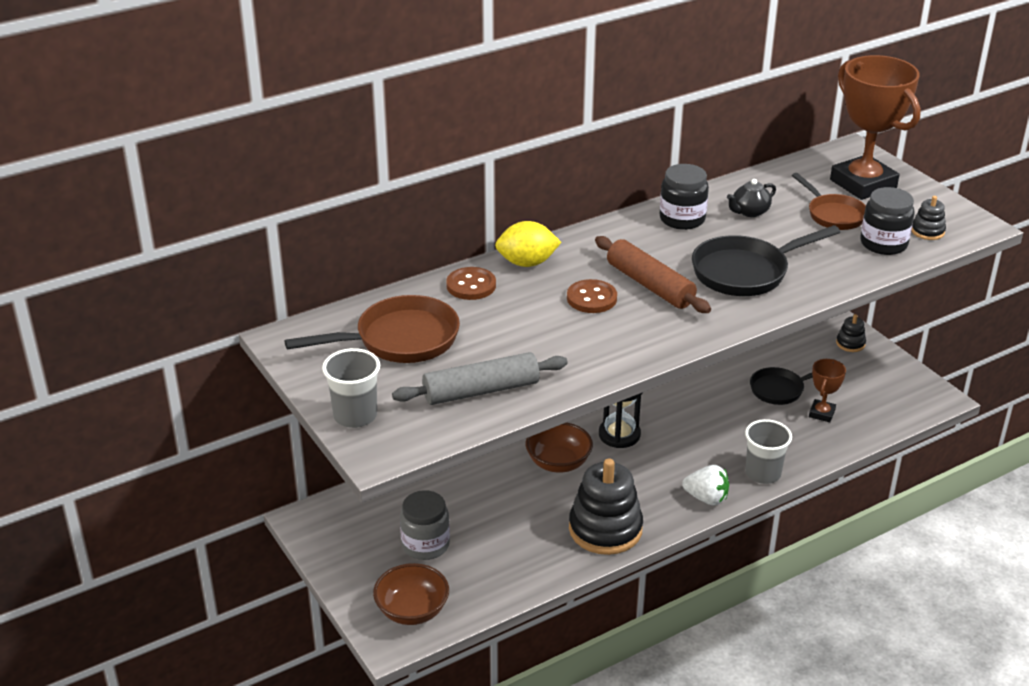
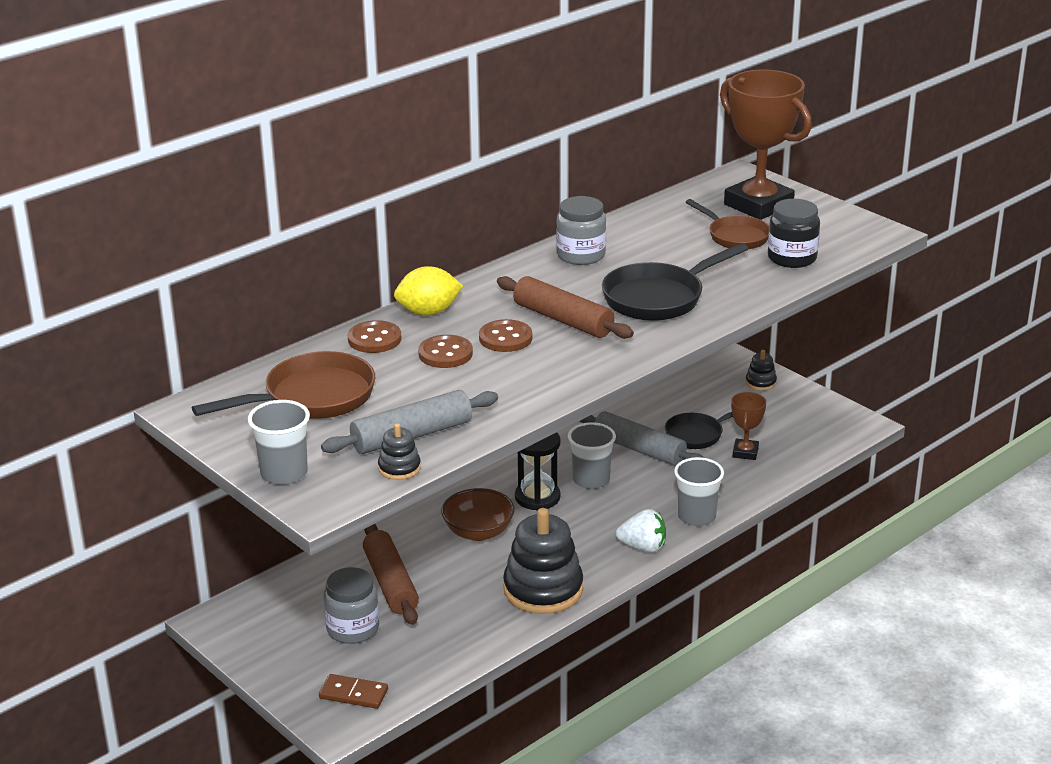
camera: 10 degrees left, 5 degrees down
brown bowl [373,563,449,625] -> brown domino [319,674,388,709]
black jar [660,164,709,230] -> grey jar [556,196,606,265]
black teapot [727,179,776,217] -> none
black stacking toy [912,196,946,240] -> black stacking toy moved to [378,423,421,480]
none -> brown rolling pin [363,524,419,625]
none -> brown button [418,335,473,368]
none -> grey cup [568,422,616,489]
none -> grey rolling pin [579,411,704,466]

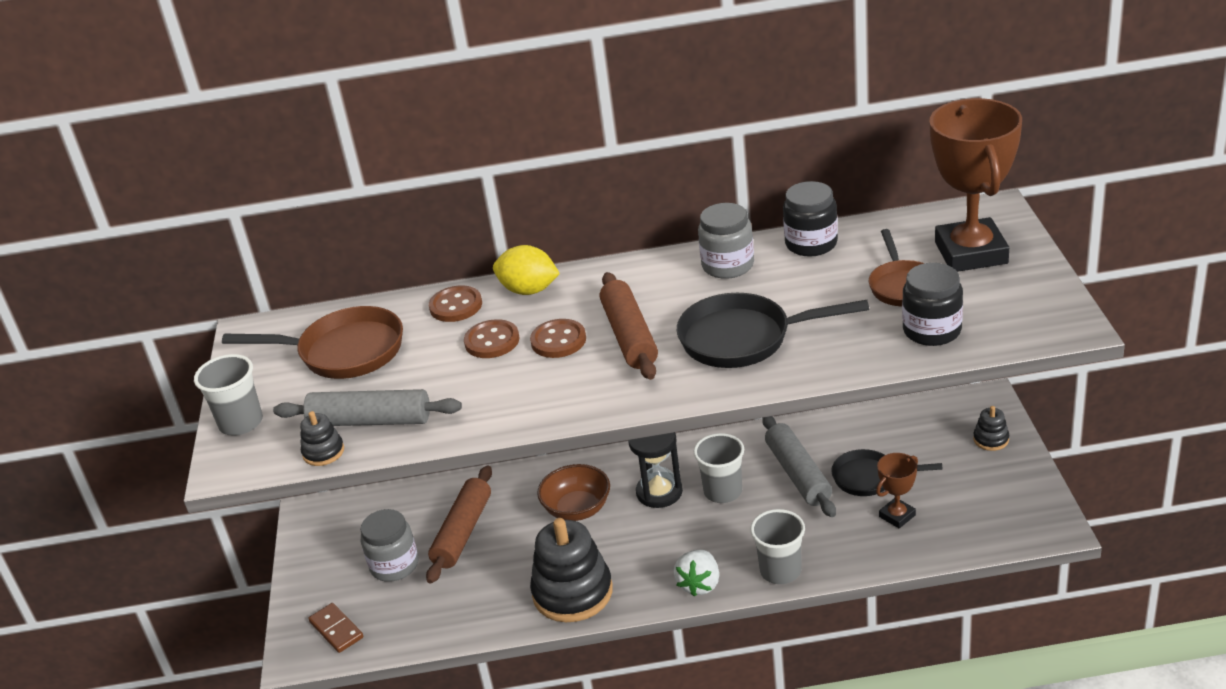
camera: 40 degrees right, 5 degrees up
white strawberry [616,509,666,553] -> white strawberry turned 60 degrees clockwise [673,550,719,597]
none -> black jar [783,181,838,257]

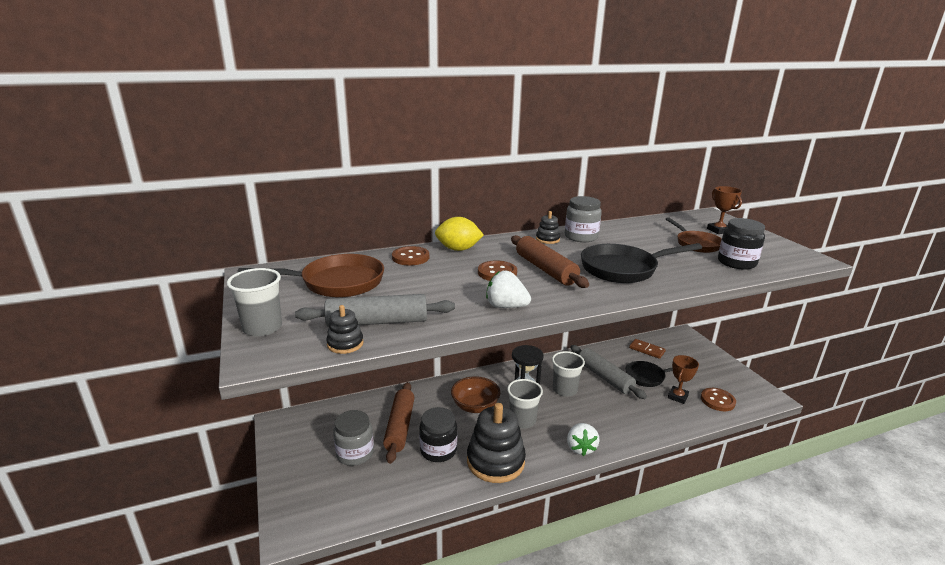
camera: 20 degrees left, 10 degrees down
brown domino [308,603,363,653] -> brown domino moved to [629,339,666,359]
brown button [464,319,519,358] -> brown button moved to [701,388,736,411]
grey cup [750,509,805,584] -> grey cup moved to [507,379,543,429]
black jar [783,181,838,257] -> black jar moved to [419,407,457,462]
brown trophy [929,98,1022,272] -> brown trophy [707,186,742,234], size x0.47
black stacking toy [973,406,1009,451] -> black stacking toy moved to [536,211,560,244]
none -> white strawberry [486,271,531,308]

